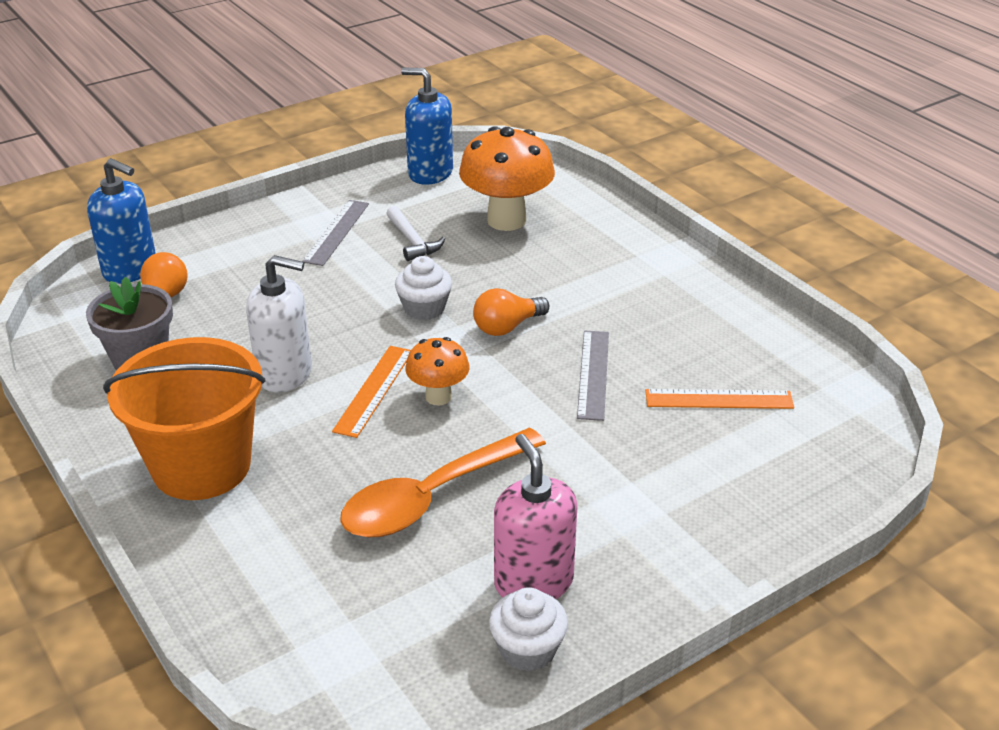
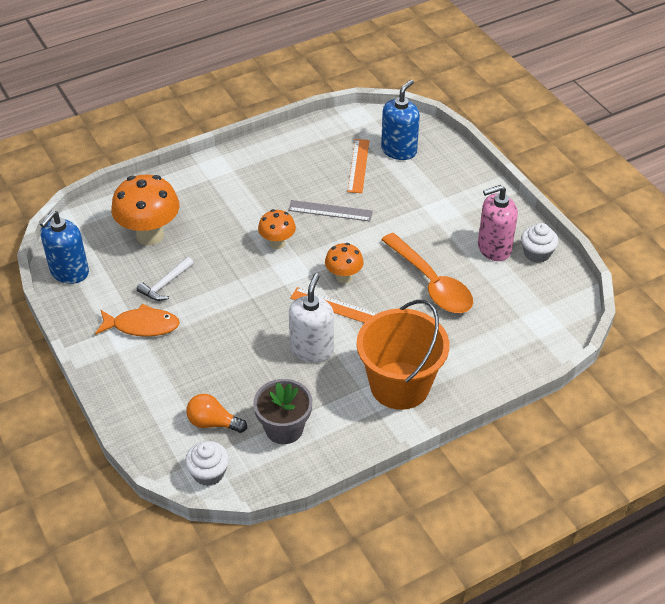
camera: 85 degrees left, 10 degrees up
blue soap dispenser [87,158,156,284] -> blue soap dispenser moved to [381,80,420,160]
grey ruler [302,200,369,266] -> orange fish [95,303,180,337]
white hammer [386,206,445,261] -> white hammer turned 150 degrees clockwise [137,257,194,301]
white cupcake [395,256,452,320] -> white cupcake moved to [185,441,229,486]
orange light bulb [473,288,549,336] -> orange mushroom [258,209,296,249]

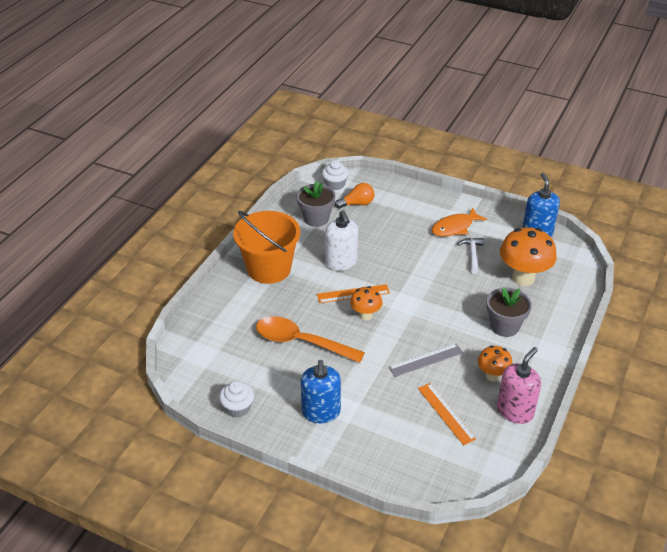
camera: 145 degrees right, 5 degrees down
orange mushroom [258,209,296,249] -> orange mushroom moved to [478,345,513,381]
blue soap dispenser [381,80,420,160] -> blue soap dispenser moved to [301,360,341,423]
pink soap dispenser [478,185,518,261] -> pink soap dispenser moved to [497,347,541,424]
none -> grey flower pot [487,287,532,337]

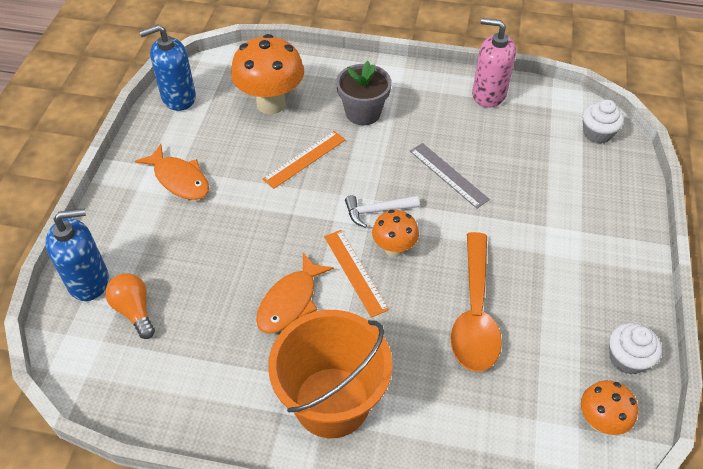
camera: 105 degrees left, 10 degrees up
grey flower pot [297,181,336,227] -> none
blue soap dispenser [301,360,341,423] -> blue soap dispenser moved to [45,209,109,301]
white cupcake [322,160,349,190] -> white cupcake moved to [583,100,624,144]
white soap dispenser [325,210,358,271] -> orange fish [256,253,334,334]
orange ruler [418,383,476,445] -> orange ruler moved to [262,131,346,189]
white hammer [458,238,484,274] -> white hammer moved to [345,195,419,228]
orange mushroom [478,345,513,381] -> orange mushroom moved to [581,380,638,435]

